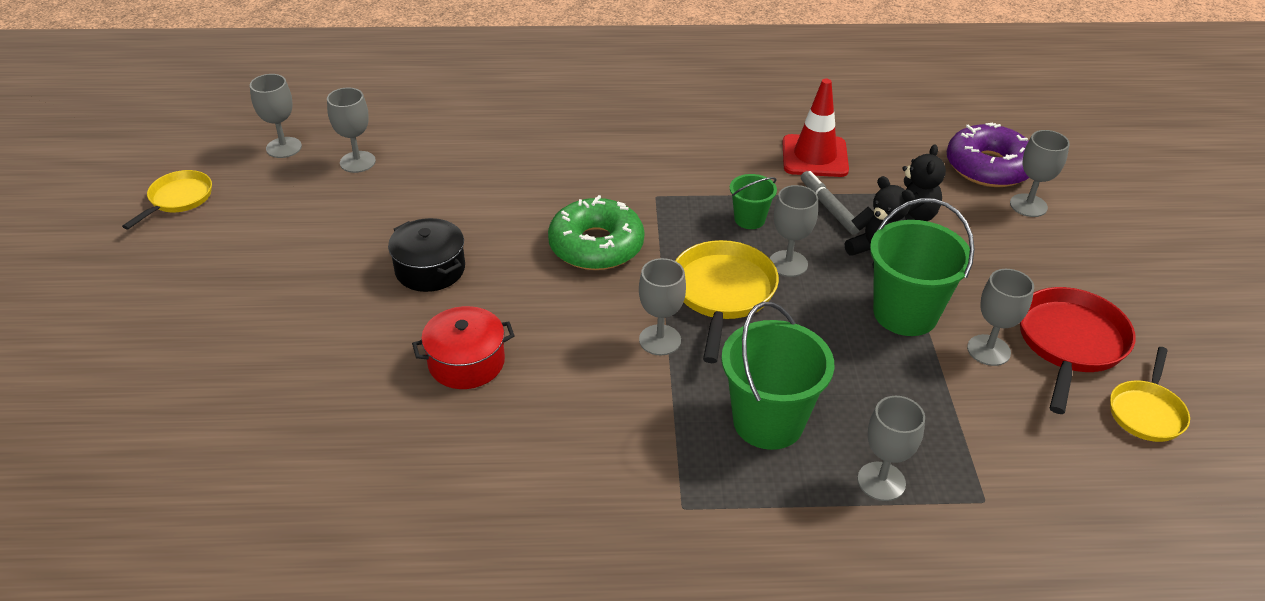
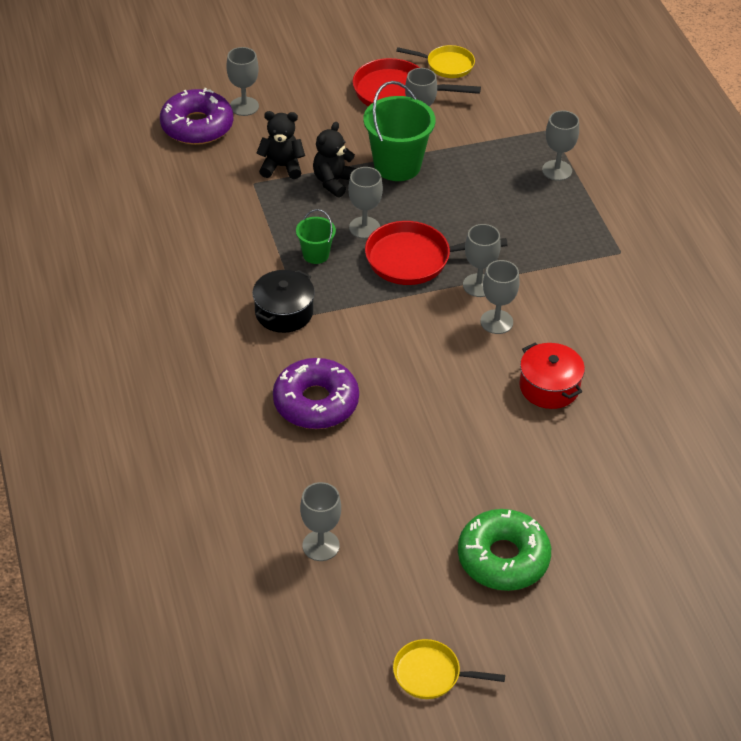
camera: 105 degrees left, 5 degrees up
grey goblet [250,74,302,158] -> grey goblet moved to [480,260,520,334]
black pot [388,218,465,292] -> black pot moved to [252,270,315,333]
green donut [548,195,644,270] -> green donut moved to [458,509,551,591]
yellow pan [675,240,779,363] -> red pan [365,221,508,285]
green bucket [721,302,834,450] -> none
red traffic cone [782,79,849,177] -> none
grey marker [801,171,860,235] -> none
none -> purple donut [273,358,359,429]

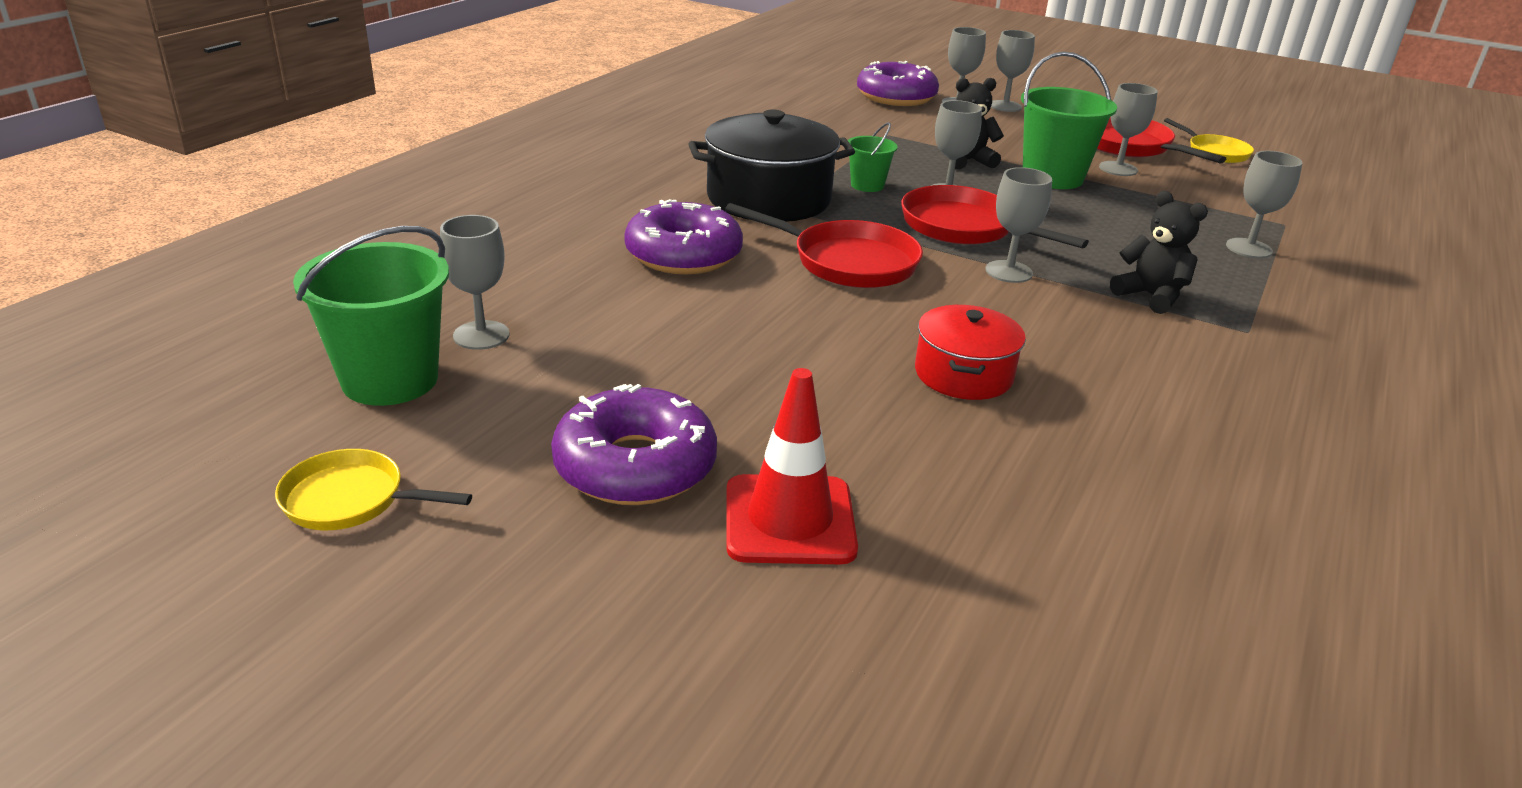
camera: 45 degrees right, 15 degrees down
black pot [252,270,315,333] -> black pot [688,109,855,222], size x1.68
black teddy bear [257,111,305,179] -> black teddy bear moved to [1110,191,1208,314]
yellow pan [393,639,505,699] -> yellow pan turned 45 degrees counterclockwise [275,449,472,530]
green donut [458,509,551,591] -> purple donut [551,384,717,505]
grey goblet [480,260,520,334] -> grey goblet moved to [991,30,1035,112]
none -> green bucket [293,226,449,406]
none -> red pan [725,203,923,288]
none -> red traffic cone [727,368,858,564]

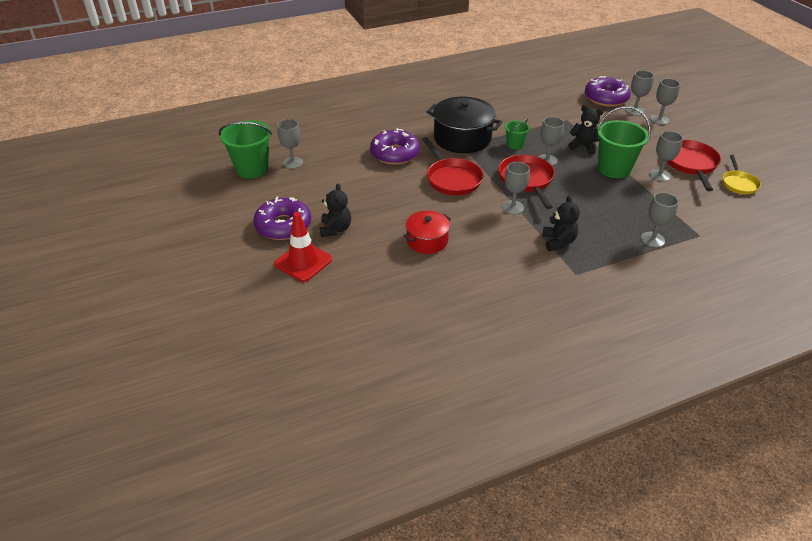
camera: 40 degrees right, 10 degrees up
yellow pan [275,449,472,530] -> none
none -> black teddy bear [320,183,351,237]

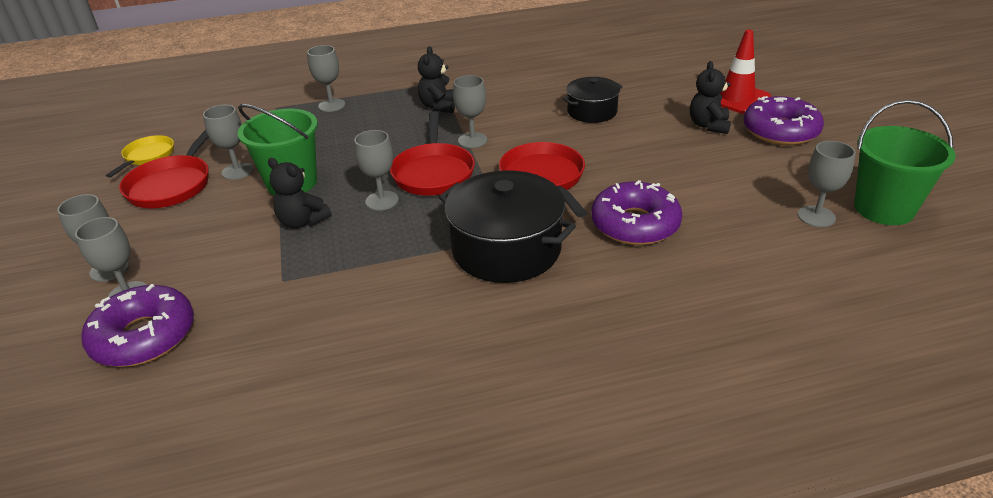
camera: 170 degrees left, 5 degrees down
red pot [403,211,451,254] -> black pot [563,77,623,123]
green bucket [505,119,530,150] -> none

